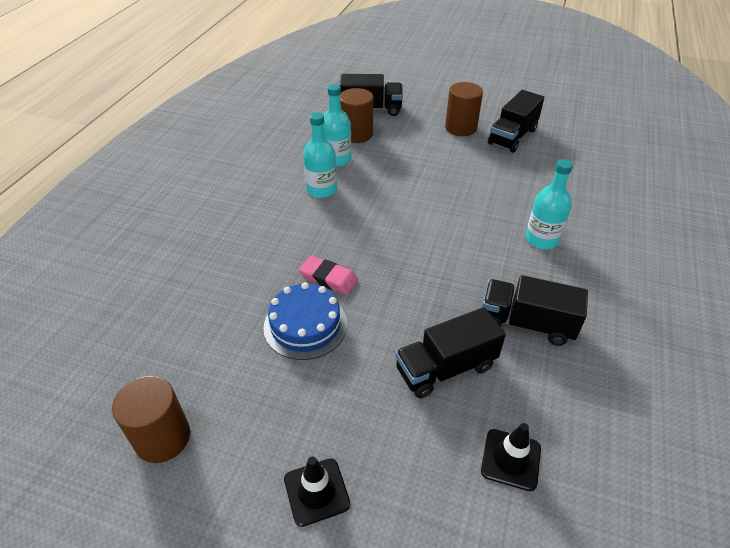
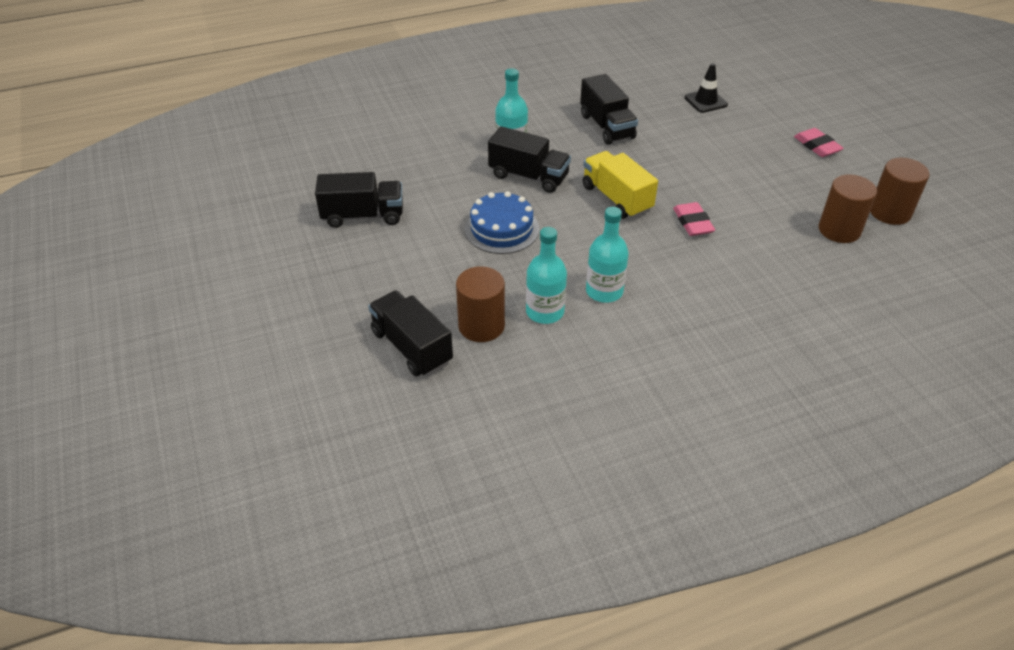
camera: 130 degrees left, 0 degrees up
blue cake [263,282,347,360] -> blue cake moved to [465,191,539,254]
black traffic cone [284,457,350,527] -> pink eraser [794,128,844,157]
black truck [395,307,506,398] -> black truck moved to [488,126,571,193]
brown cylinder [445,82,483,136] -> brown cylinder moved to [819,175,877,243]
none -> yellow truck [583,151,658,219]

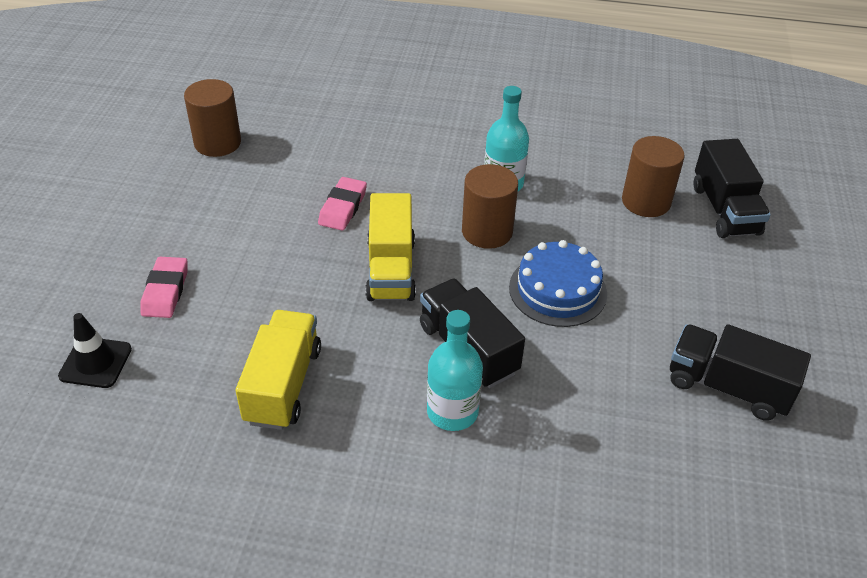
camera: 150 degrees left, 0 degrees up
turquoise bottle [526,227,567,324] -> none
black truck [580,74,638,145] -> yellow truck [236,310,321,430]
pink eraser [794,128,844,157] -> pink eraser moved to [140,257,188,318]
brown cylinder [870,158,929,225] -> brown cylinder moved to [462,164,518,249]

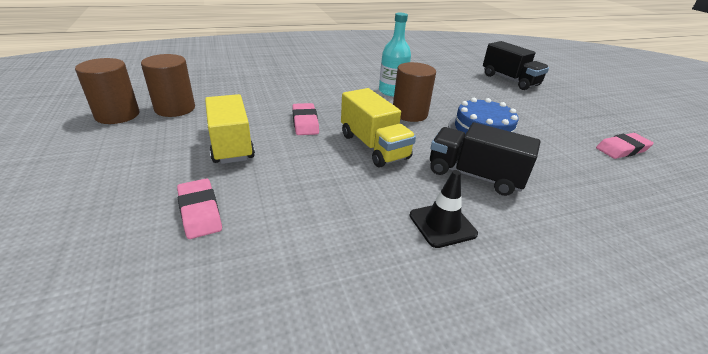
camera: 30 degrees left, 10 degrees down
black traffic cone [58,313,132,388] -> black traffic cone moved to [409,170,478,248]
yellow truck [236,310,321,430] -> yellow truck moved to [205,94,255,164]
turquoise bottle [427,310,483,431] -> none
brown cylinder [622,136,685,217] -> brown cylinder moved to [75,58,139,124]
black truck [670,324,811,421] -> pink eraser [596,133,654,159]

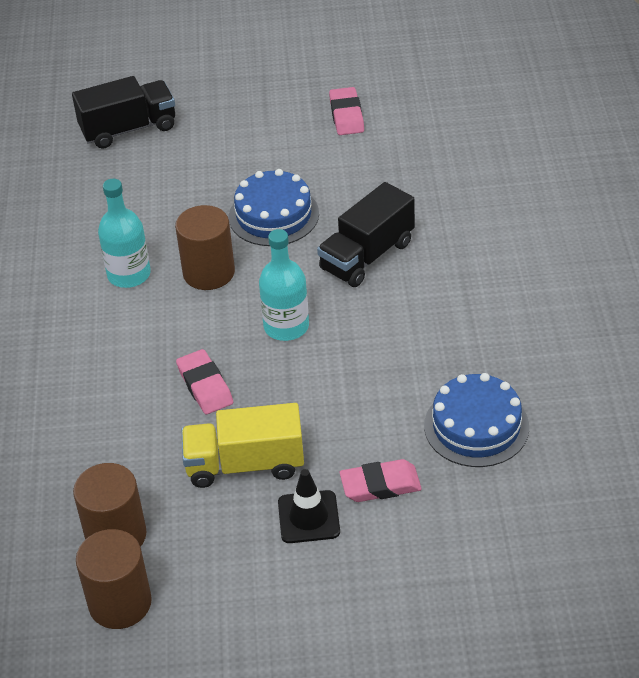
camera: 70 degrees left, 10 degrees up
pink eraser [292,103,319,135] -> pink eraser turned 60 degrees clockwise [176,349,233,414]
yellow truck [341,88,416,167] -> turquoise bottle [259,229,309,341]
black traffic cone [409,170,478,248] -> black traffic cone moved to [278,469,340,543]
none -> blue cake [424,373,529,467]

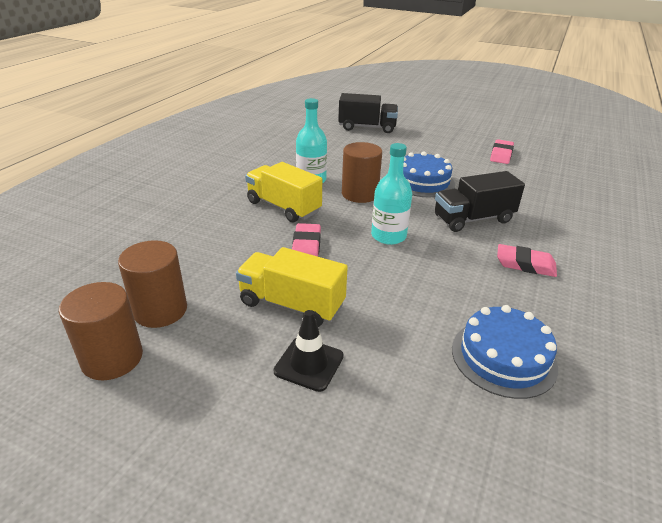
camera: 25 degrees right, 10 degrees down
pink eraser [339,459,422,502] -> pink eraser moved to [497,244,557,277]
none -> yellow truck [245,162,322,222]

